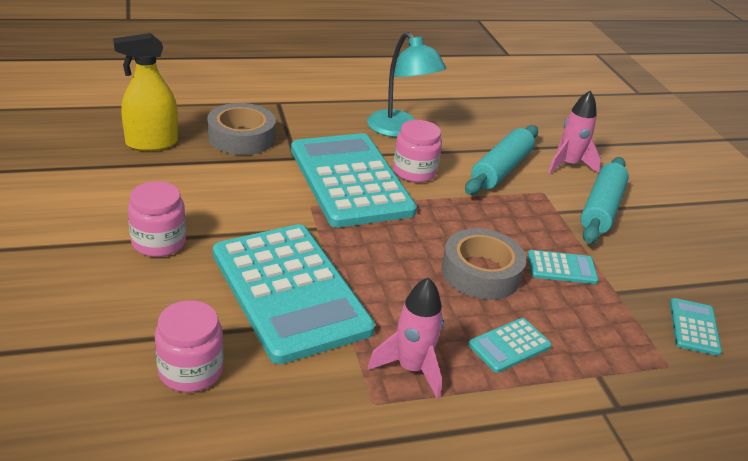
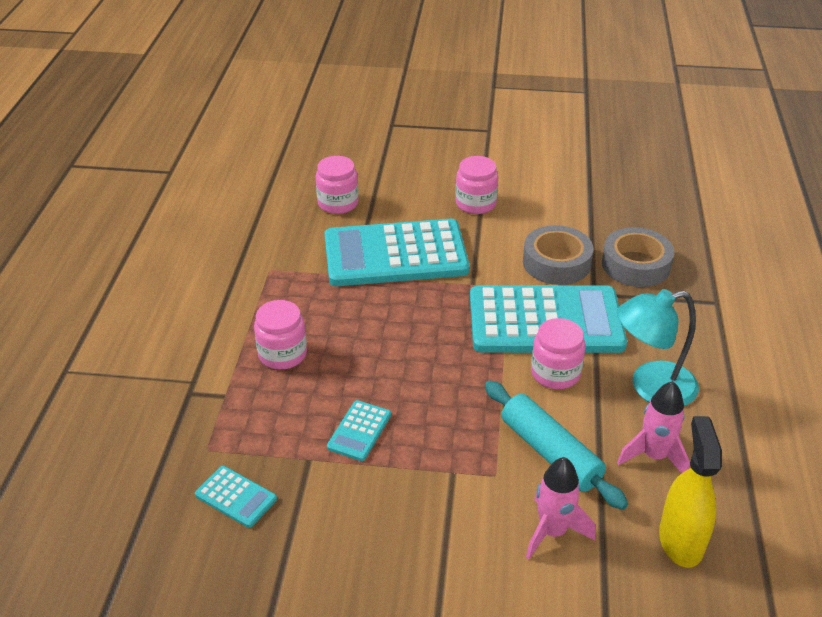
camera: 115 degrees right, 5 degrees up
yellow spray bottle [113,33,178,151] -> yellow spray bottle moved to [659,416,722,568]
pink rocket [368,277,443,399] -> pink rocket moved to [617,381,690,473]
grey tape [441,228,526,300] -> grey tape moved to [523,225,593,285]
turquoise calculator [468,318,552,373] -> pink jar [254,300,307,370]
turquoise rolling pin [581,157,629,244] -> none

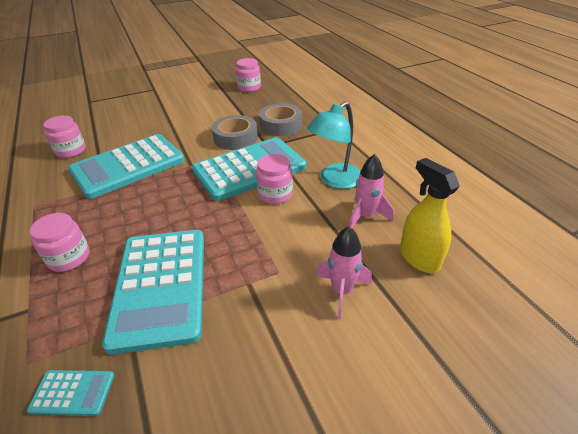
camera: 30 degrees left, 0 degrees up
turquoise calculator [327,400,391,461] -> turquoise calculator [102,230,204,355], size x2.43
pink jar [456,156,498,214] -> pink jar moved to [236,58,261,92]
turquoise rolling pin [485,381,628,510] -> none

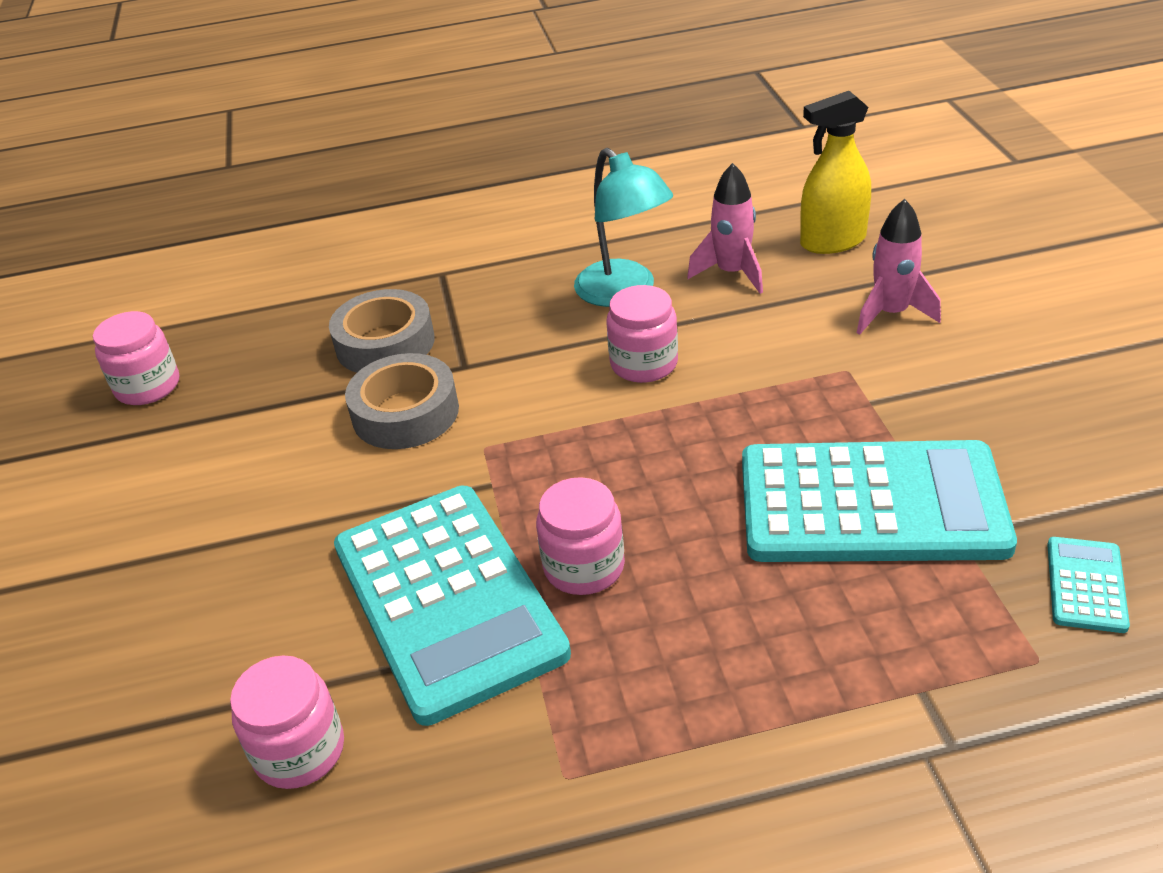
camera: 75 degrees left, 0 degrees up
pink jar [30,213,90,272] -> pink jar moved to [536,477,625,595]
turquoise calculator [192,137,306,201] -> none

